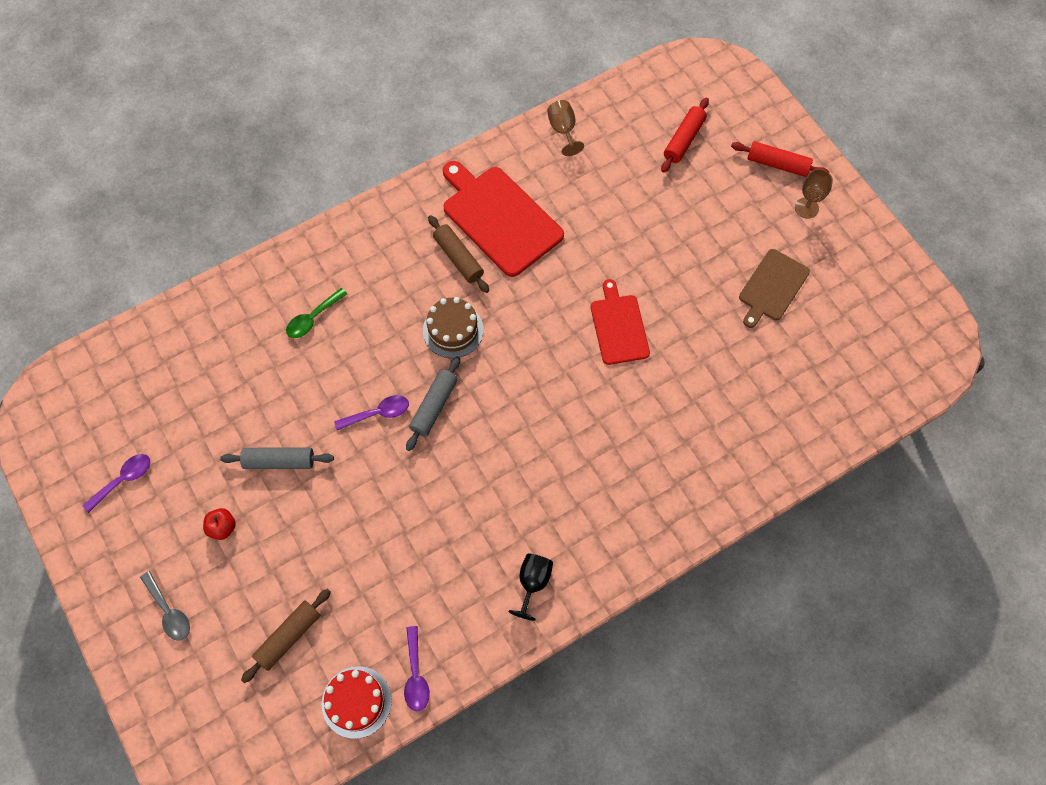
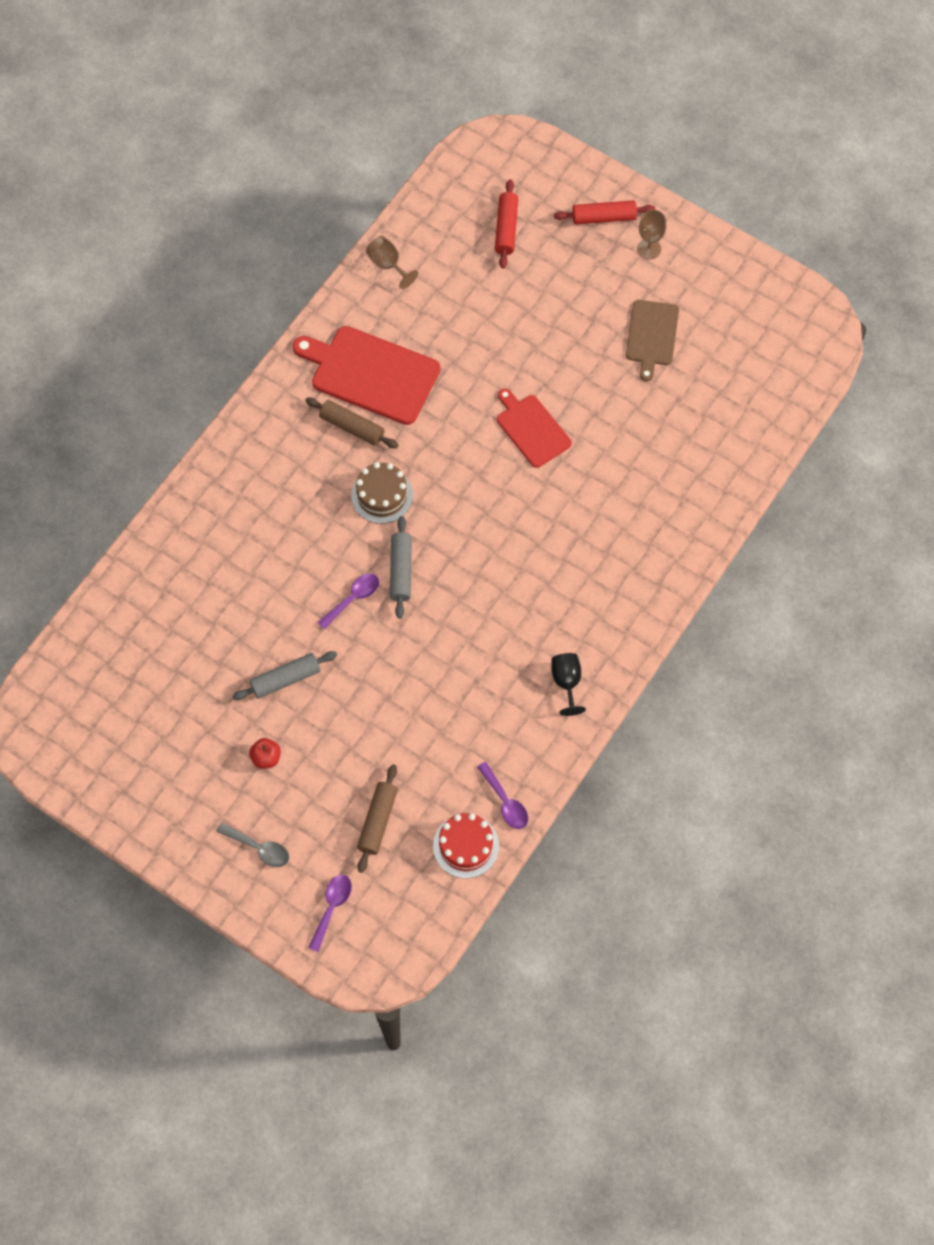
camera: 25 degrees left, 0 degrees up
purple spoon [82,454,150,513] -> purple spoon moved to [308,875,352,952]
green spoon [286,288,347,338] -> none

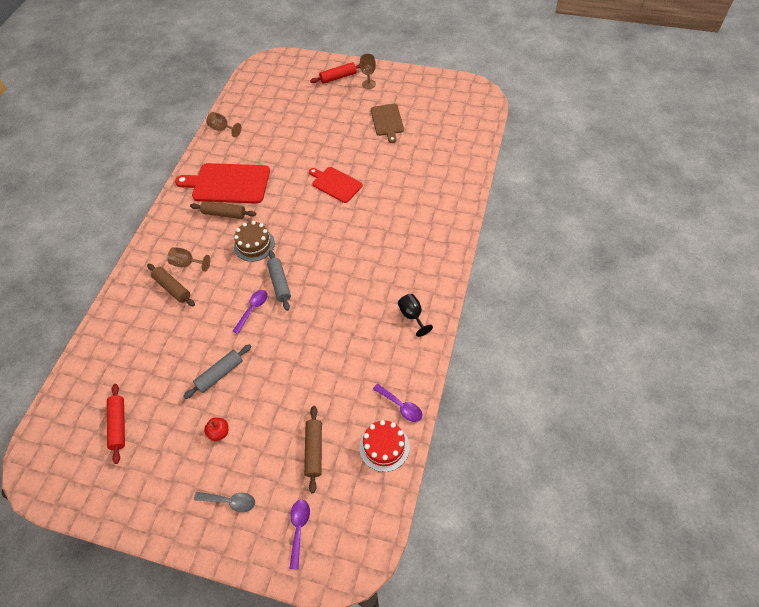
camera: 15 degrees left, 10 degrees down
red rolling pin [495,179,518,268] -> red rolling pin moved to [107,384,125,464]
none -> brown rolling pin [147,264,195,307]
none -> brown goblet [167,247,210,272]

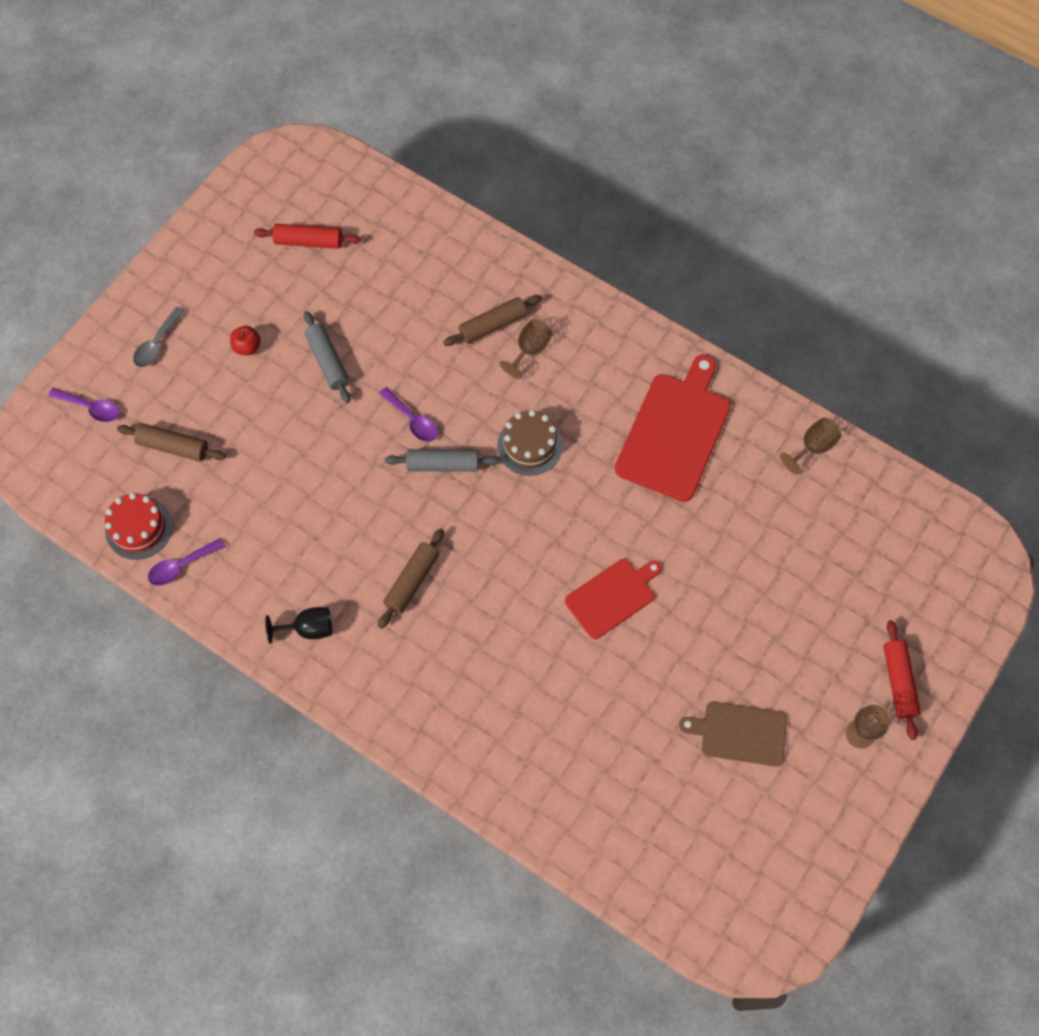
camera: 105 degrees right, 10 degrees up
brown rolling pin [190,201,256,219] -> brown rolling pin moved to [378,528,444,629]

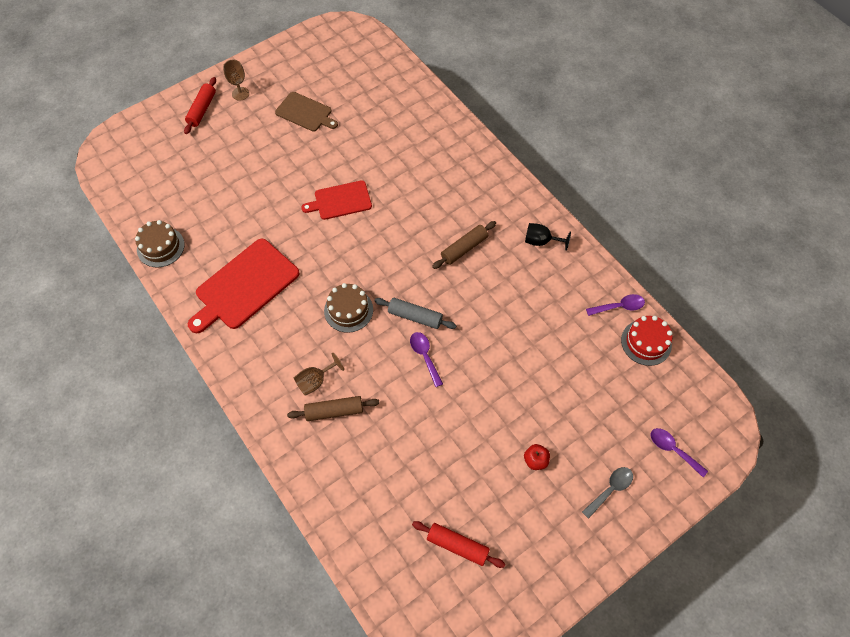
camera: 160 degrees left, 5 degrees down
brown rolling pin [117,423,226,461] -> none
grey rolling pin [304,311,351,403] -> none
brown goblet [780,417,841,475] -> brown cake [135,220,185,267]

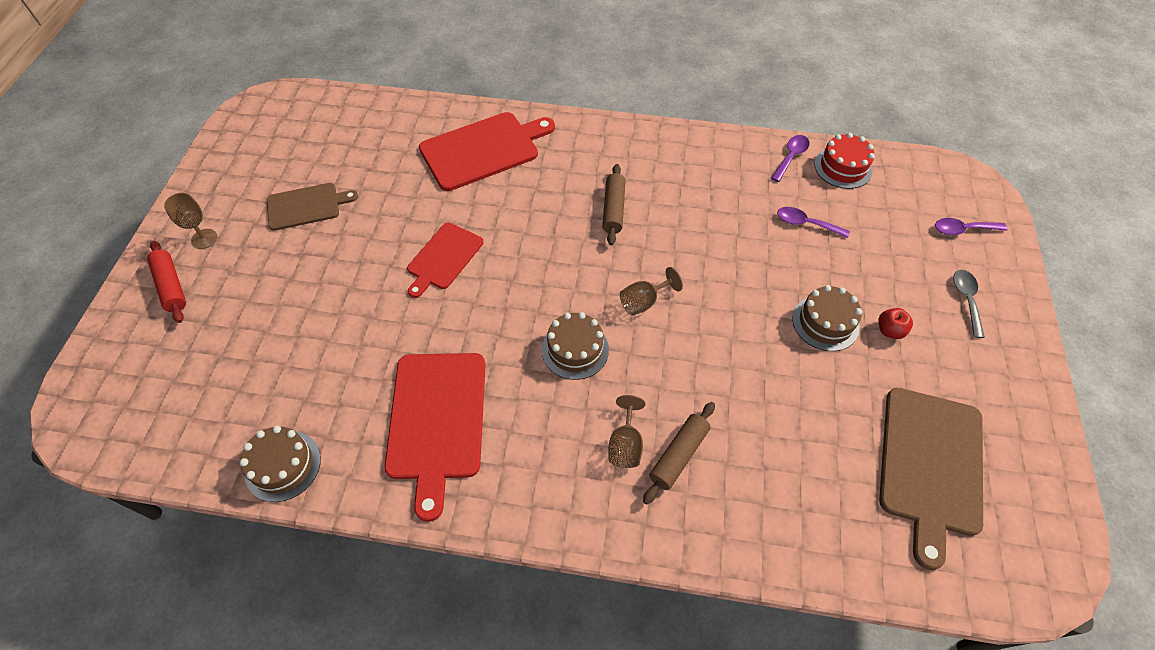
camera: 45 degrees left, 5 degrees down
grey rolling pin [375,298,457,329] -> brown goblet [620,267,683,315]
purple spoon [410,332,443,387] -> purple spoon moved to [777,207,850,238]
red rolling pin [412,521,505,568] -> brown cutting board [879,388,983,570]
black goblet [525,223,571,251] -> none
none -> red cutting board [419,112,555,191]
none -> brown cake [793,285,862,351]

